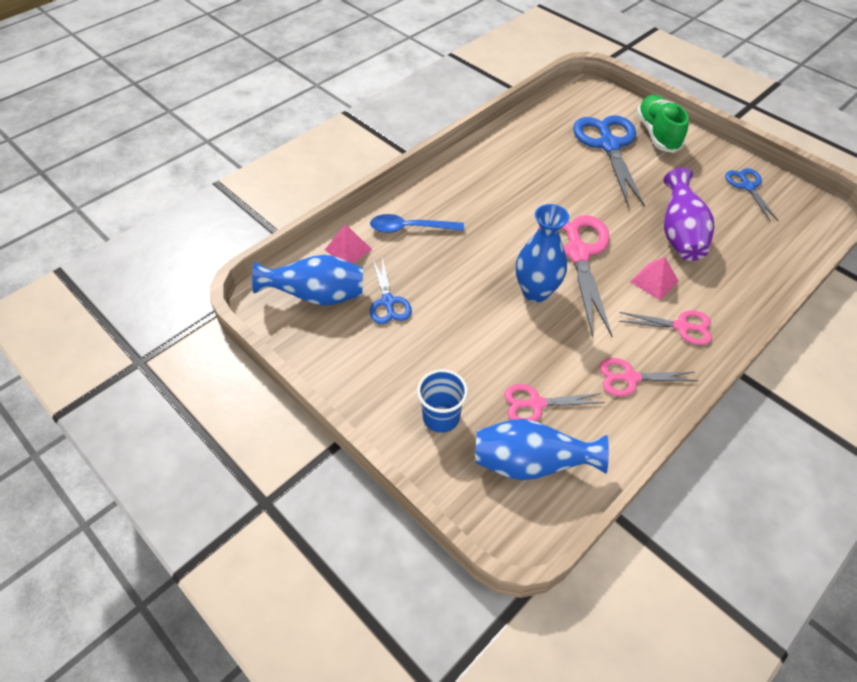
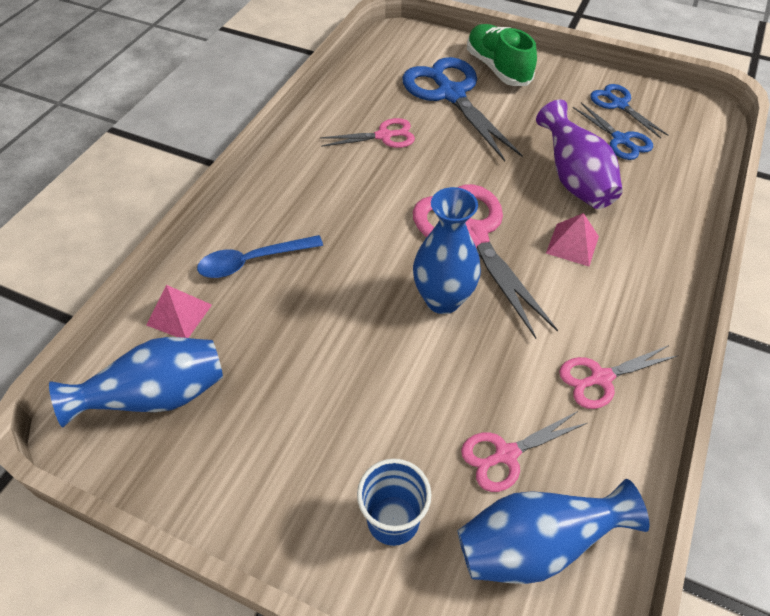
camera: 20 degrees left, 0 degrees up
blue scissors [370,257,412,324] -> blue scissors moved to [573,103,653,160]
pink scissors [619,310,712,345] -> pink scissors moved to [320,118,415,148]

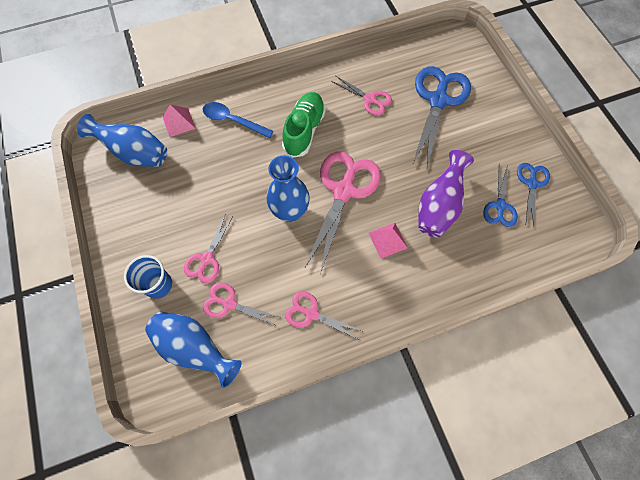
camera: 45 degrees right, 15 degrees up
green shoe [467,24,537,86] -> green shoe moved to [282,92,326,158]
none -> pink scissors [184,215,232,283]

